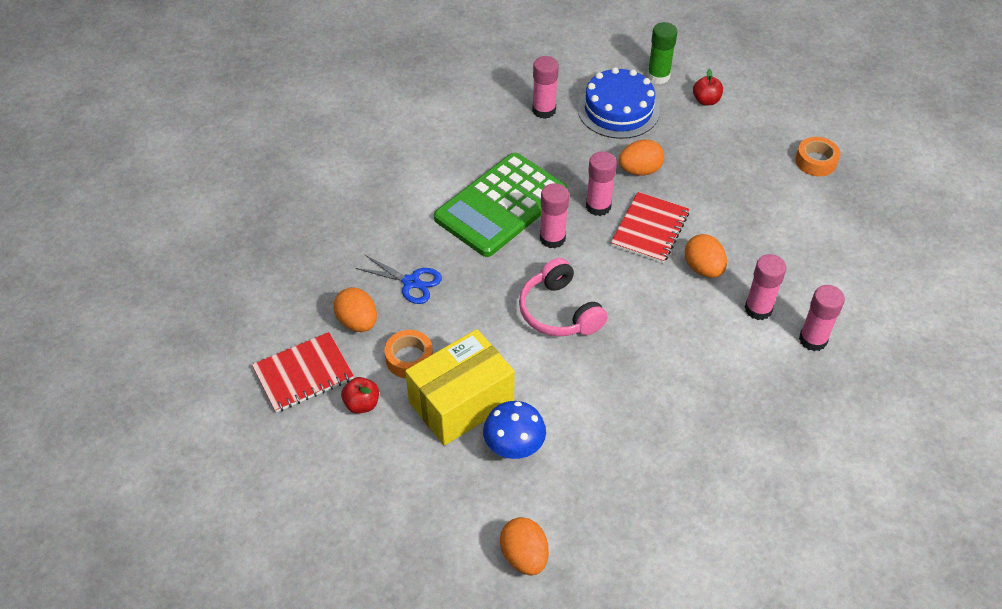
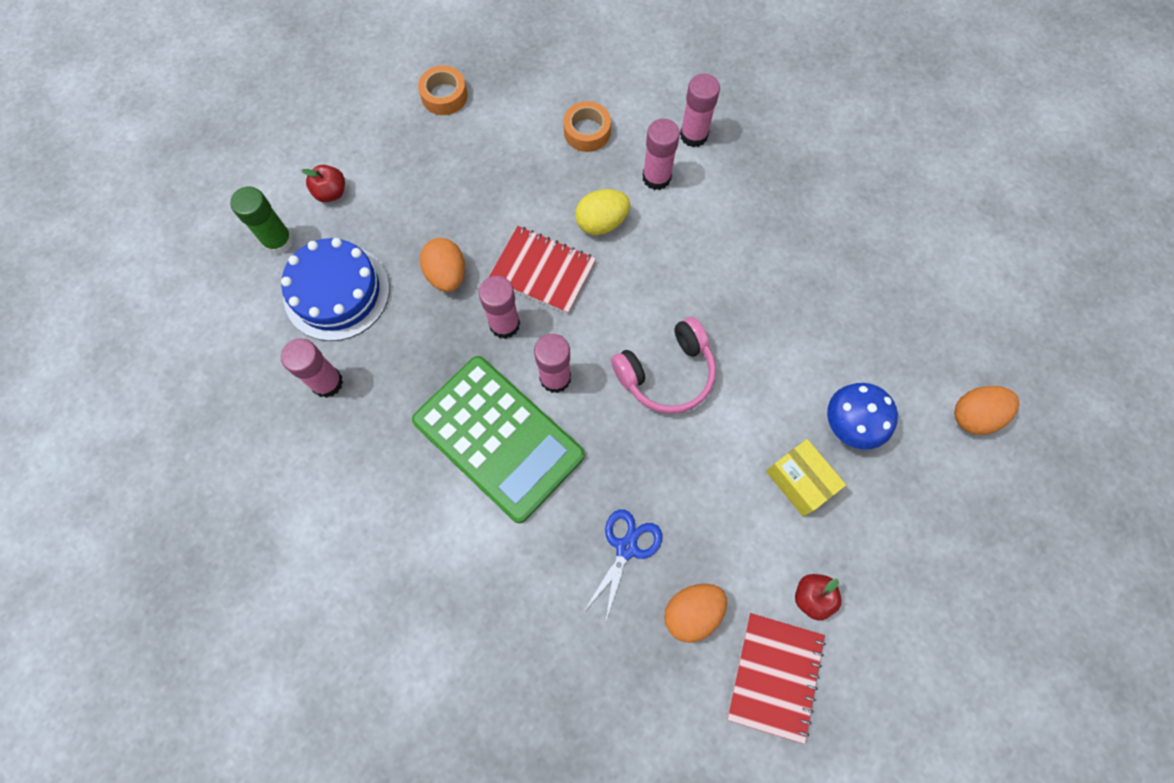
camera: 90 degrees left, 20 degrees up
red notebook [252,332,354,413] -> red notebook turned 45 degrees clockwise [727,613,825,744]
orange tape [385,330,433,378] -> orange tape moved to [563,101,611,152]
yellow box [405,329,515,446] -> yellow box [766,439,846,516], size x0.59
orange egg [685,234,727,278] -> yellow egg [575,189,630,235]

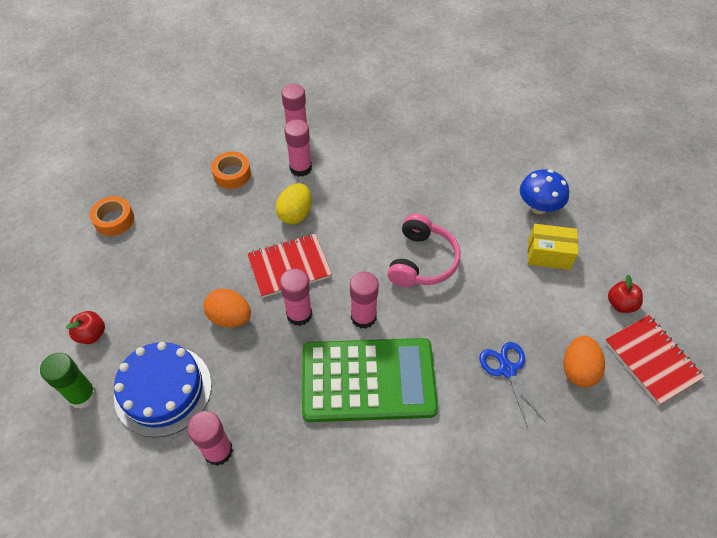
camera: 45 degrees left, 15 degrees down
orange egg [954,386,1019,435] -> none

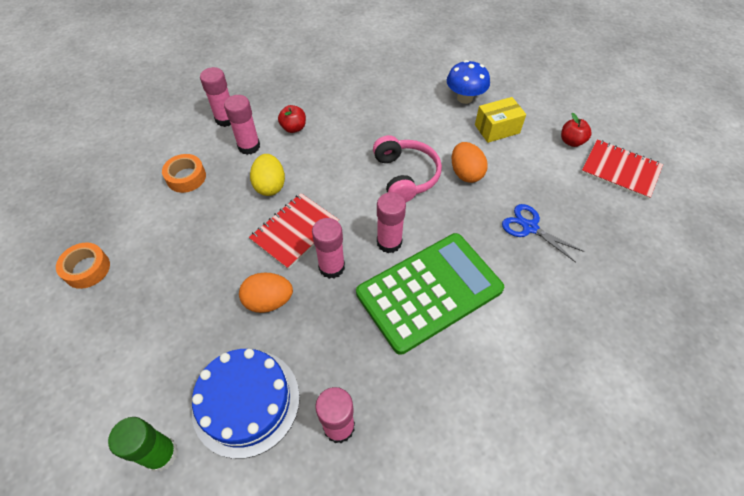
camera: 30 degrees left, 0 degrees up
red apple [66,311,105,344] -> red apple moved to [278,105,306,133]
orange egg [563,335,605,387] -> orange egg moved to [452,142,488,183]

